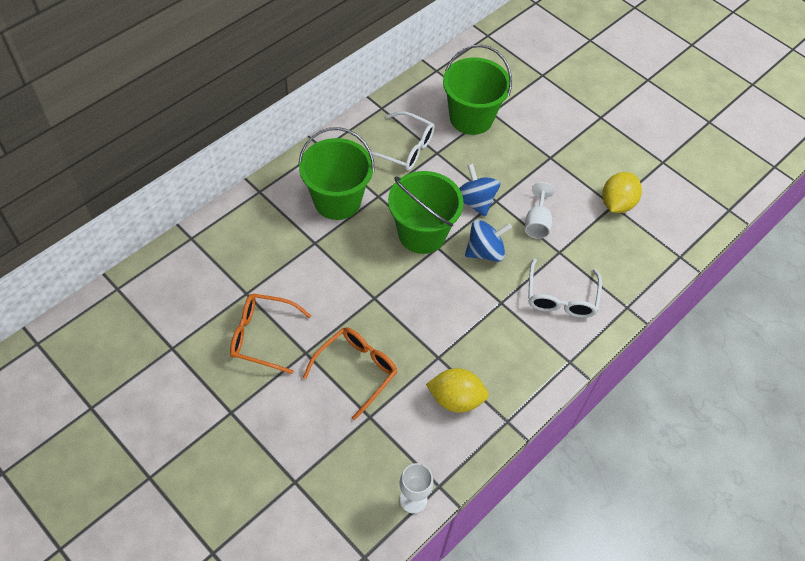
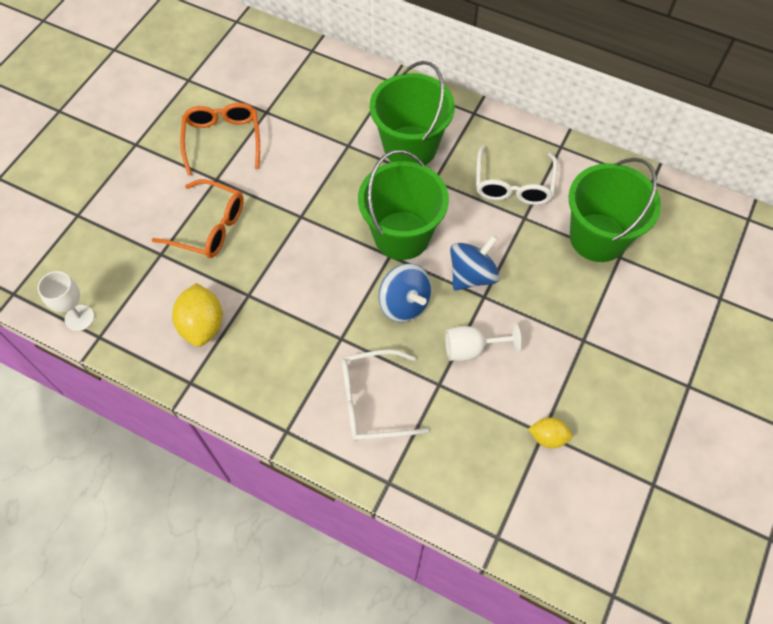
camera: 75 degrees right, 5 degrees up
yellow lemon [602,172,642,213] -> yellow lemon [528,417,573,448], size x0.59

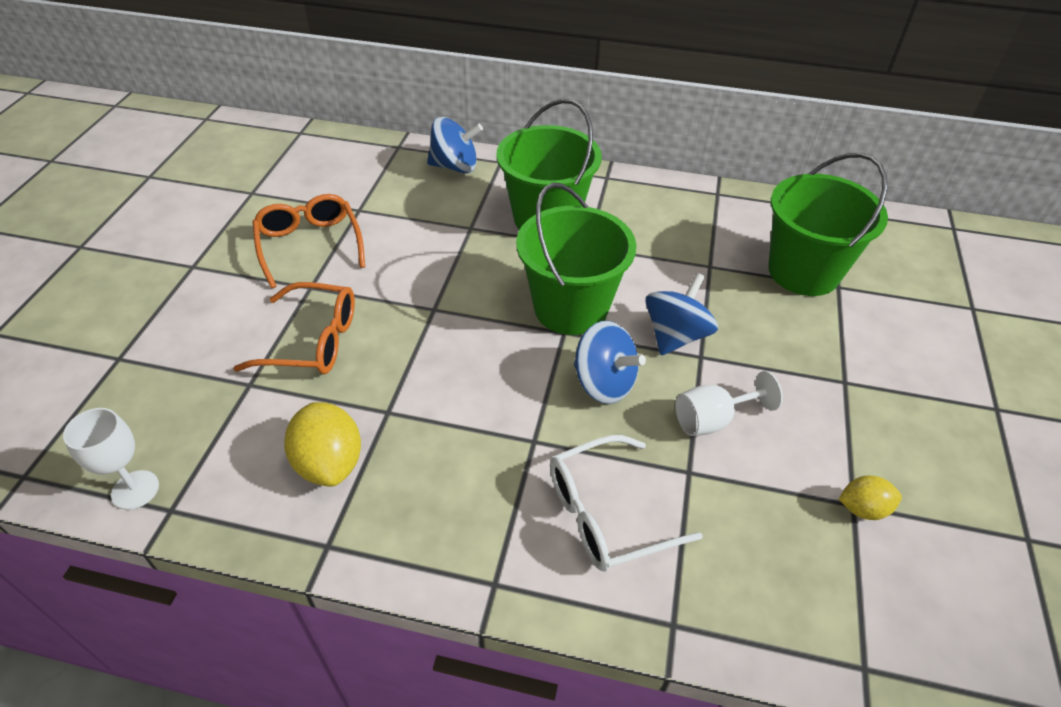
camera: 15 degrees left, 15 degrees down
white glasses [476,145,558,205] -> none
none -> blue spinning top [427,117,483,173]

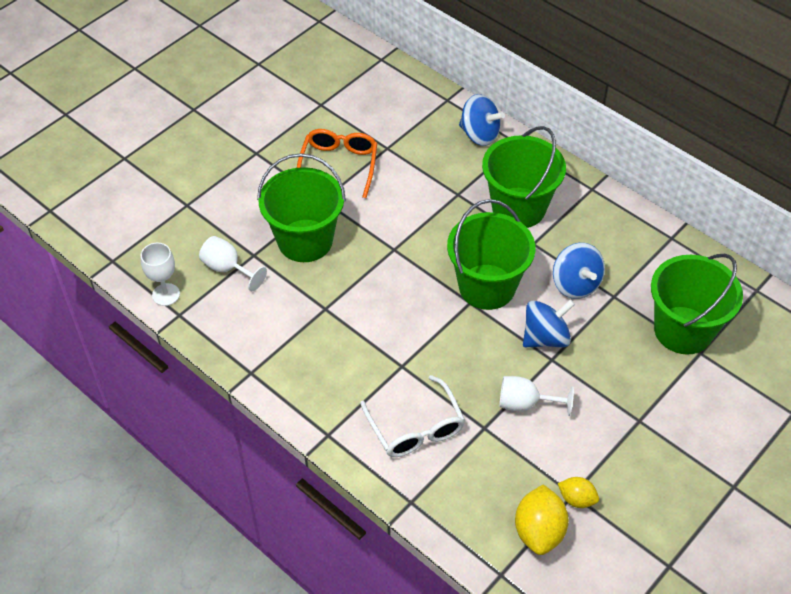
camera: 30 degrees right, 5 degrees up
orange glasses [233,282,355,375] -> green bucket [257,153,346,262]
yellow lemon [284,402,361,487] -> yellow lemon moved to [515,485,569,555]
white glasses [550,435,703,571] -> white glasses turned 120 degrees counterclockwise [360,375,465,457]
blue spinning top [574,321,646,404] -> blue spinning top moved to [553,243,605,299]
none -> white goblet [199,236,267,291]

